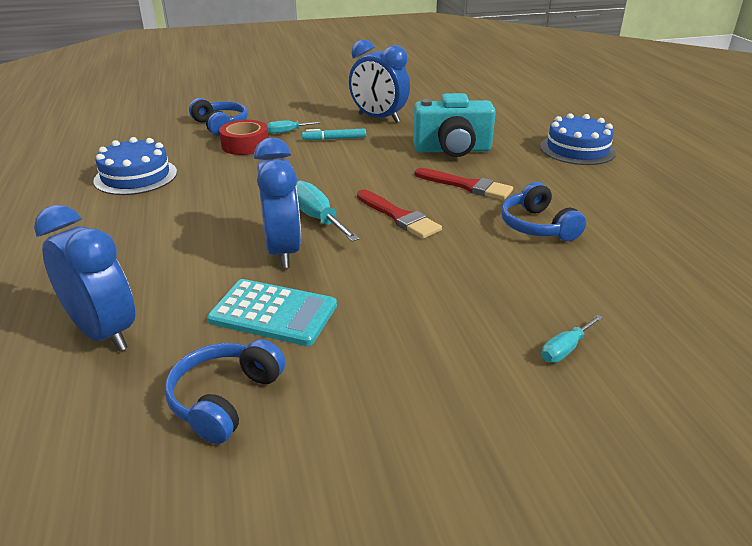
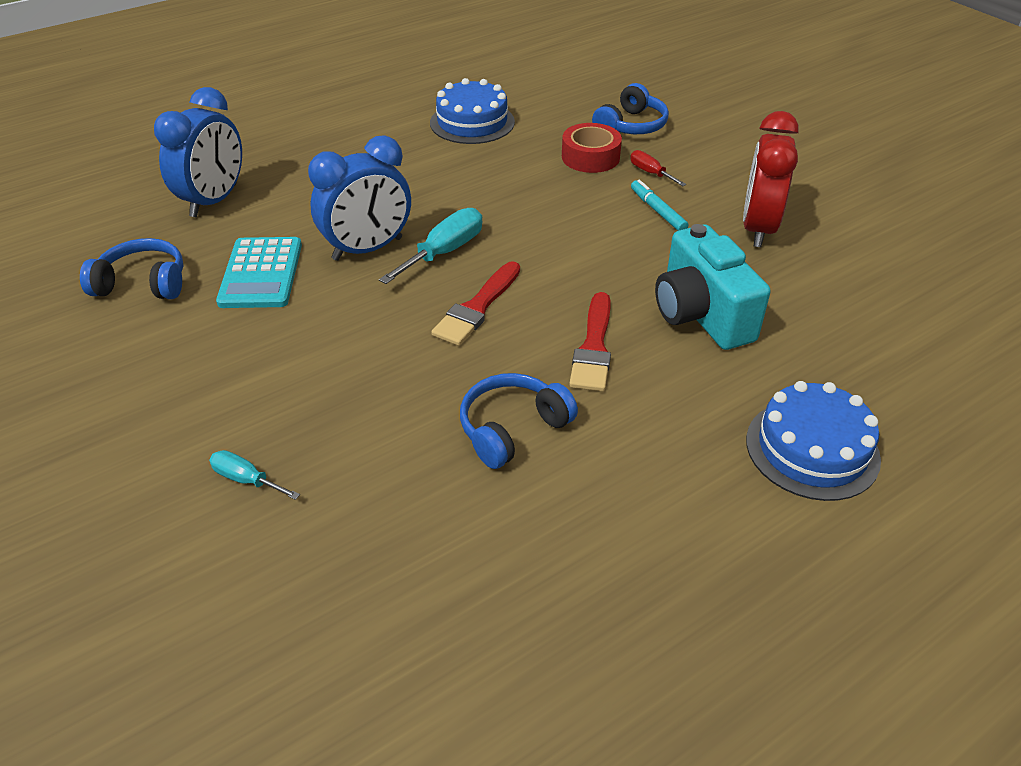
camera: 70 degrees right, 10 degrees up
turquoise screwdriver [267,120,321,134] -> red screwdriver [630,150,687,186]
blue clock [349,39,410,123] -> red clock [743,111,799,247]

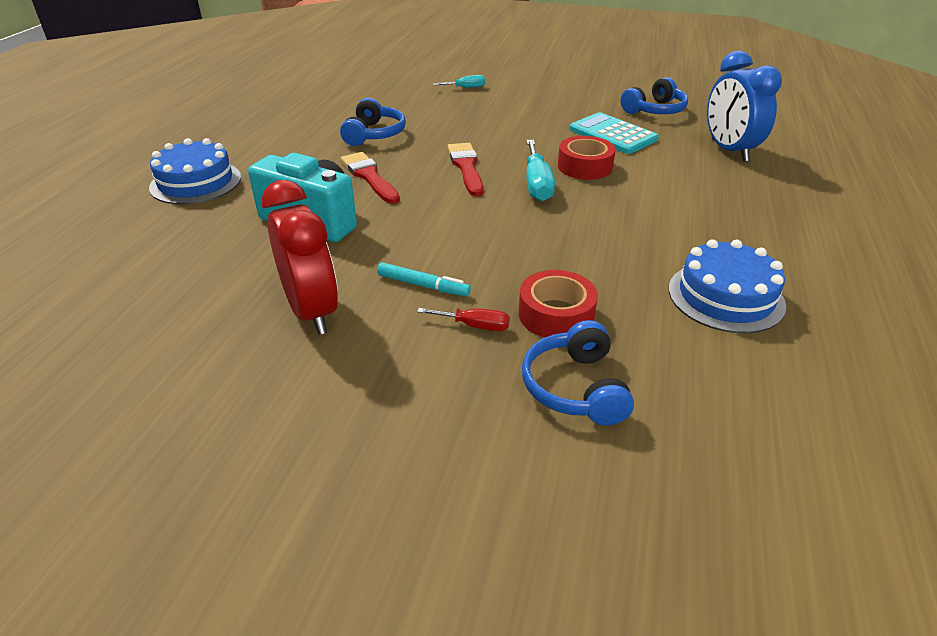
camera: 140 degrees right, 5 degrees down
blue clock [308,135,411,261] -> red tape [558,136,616,180]

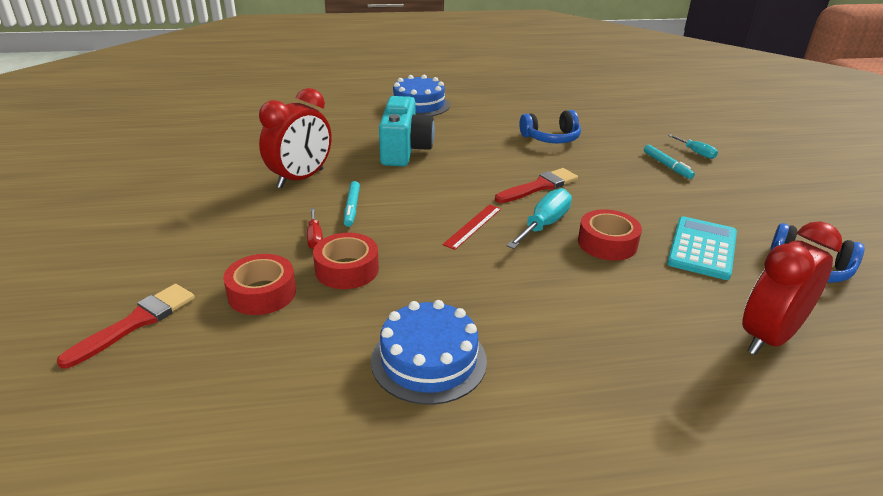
camera: 65 degrees right, 5 degrees down
red brush [341,152,400,204] -> red brush moved to [57,284,195,369]
blue headphones [522,320,634,425] -> red tape [223,254,296,315]
turquoise screwdriver [526,140,555,201] -> turquoise screwdriver turned 150 degrees clockwise [507,188,572,249]
blue clock [707,51,782,162] -> red clock [742,221,842,355]
none -> red ruler [442,204,501,250]
none -> turquoise marker [644,145,695,179]

